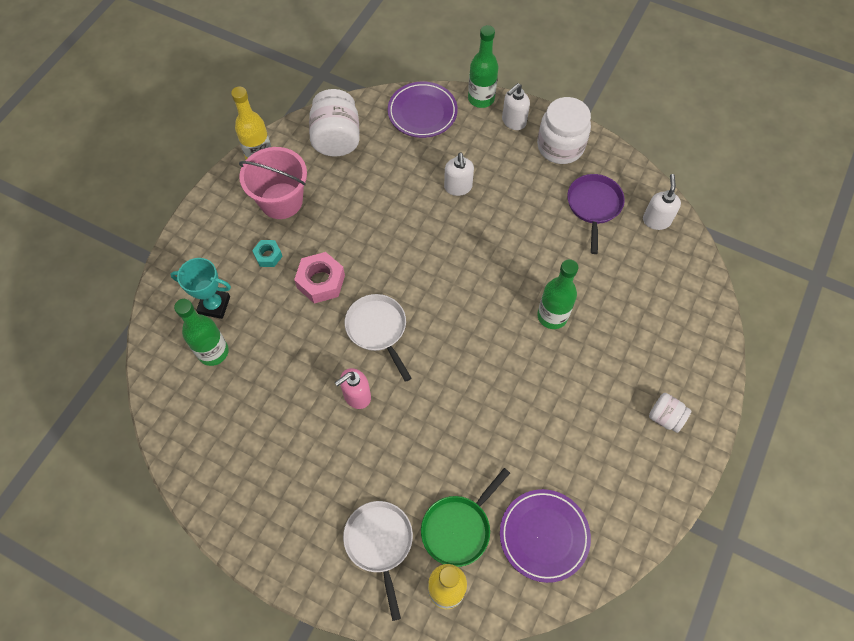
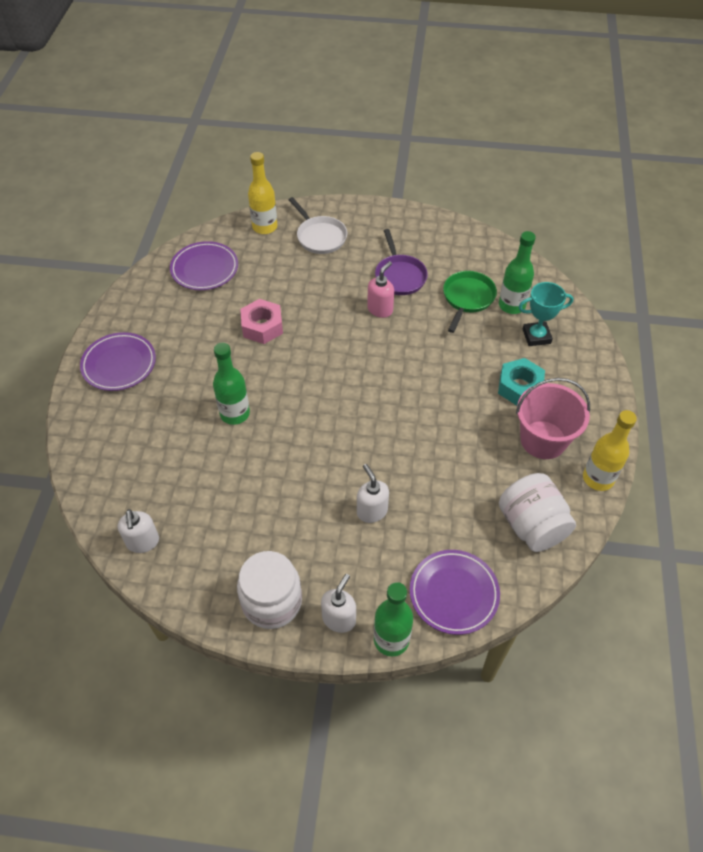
camera: 160 degrees right, 10 degrees down
turquoise nut [252,240,283,267] -> turquoise nut [498,358,545,406], size x1.71
pink nut [294,252,345,304] -> pink nut moved to [240,299,283,344]
white pan [345,294,411,382] -> none
green pan [421,468,510,567] -> green pan moved to [443,271,497,333]
purple pan [567,174,625,254] -> purple pan moved to [375,229,428,295]
white jar [649,393,692,433] -> purple plate [80,332,156,391]

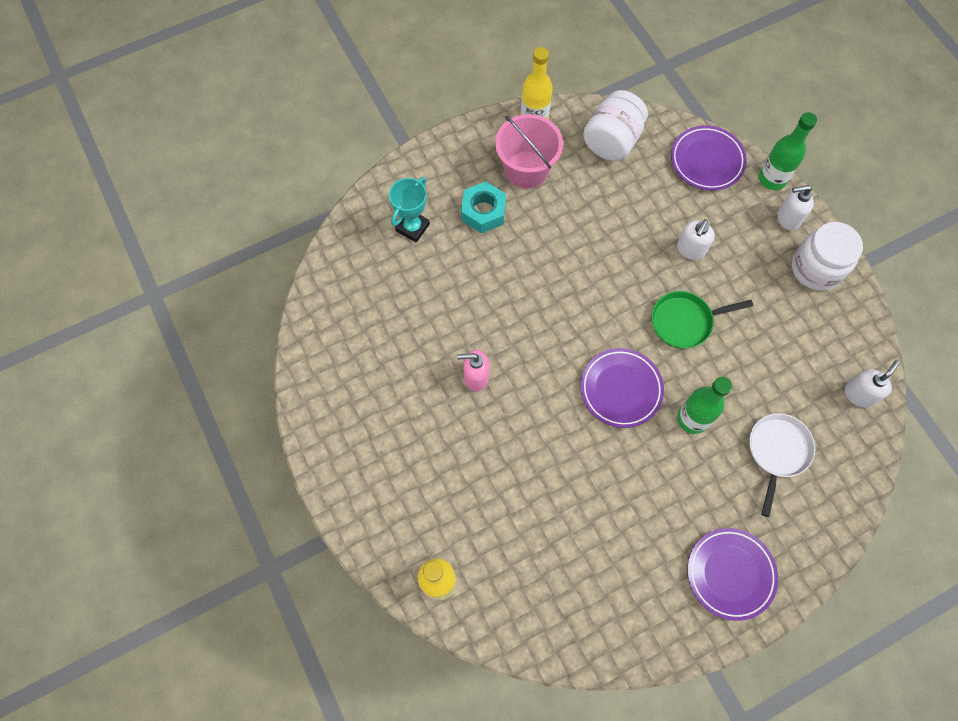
camera: 125 degrees left, 15 degrees up
purple plate [170,241,238,290] -> purple plate moved to [580,348,664,428]
pink nut [240,299,283,344] -> none
white pan [289,197,347,254] -> white pan moved to [749,413,815,517]
purple pan [375,229,428,295] -> none
green pan [443,271,497,333] -> green pan moved to [652,291,753,349]
green bottle [499,231,536,314] -> none
turquoise trophy [519,282,573,346] -> turquoise trophy turned 75 degrees clockwise [389,177,430,243]

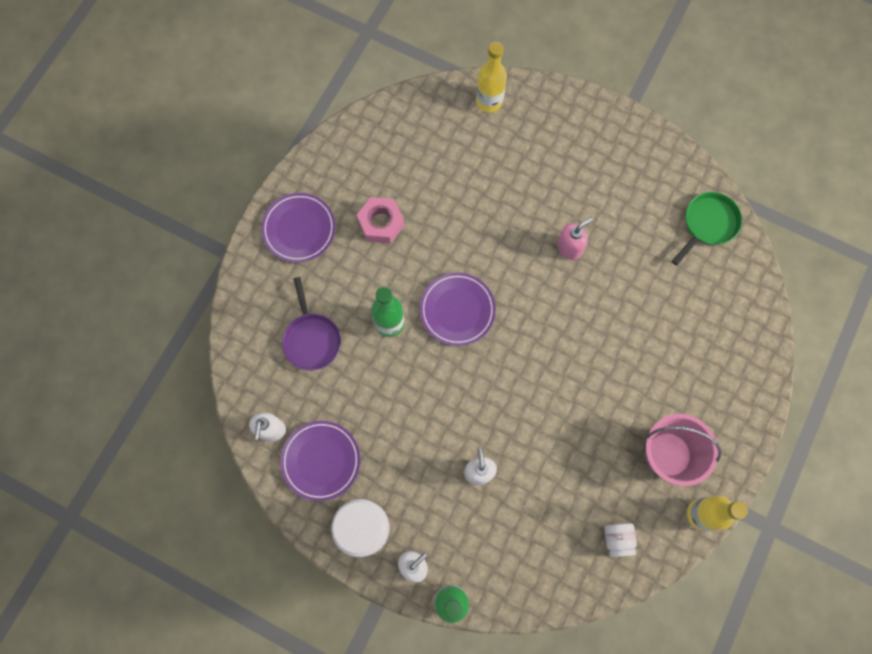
camera: 145 degrees right, 5 degrees up
turquoise trophy [389,177,430,243] -> none
turquoise nut [461,181,506,233] -> none
white jar [583,90,648,161] -> white jar [604,523,637,557], size x0.54
green pan [652,291,753,349] -> green pan moved to [672,192,742,265]
purple plate [671,125,747,190] -> purple plate moved to [280,421,360,501]
white pan [749,413,815,517] -> purple pan [282,277,341,371]
none -> pink nut [357,197,404,244]

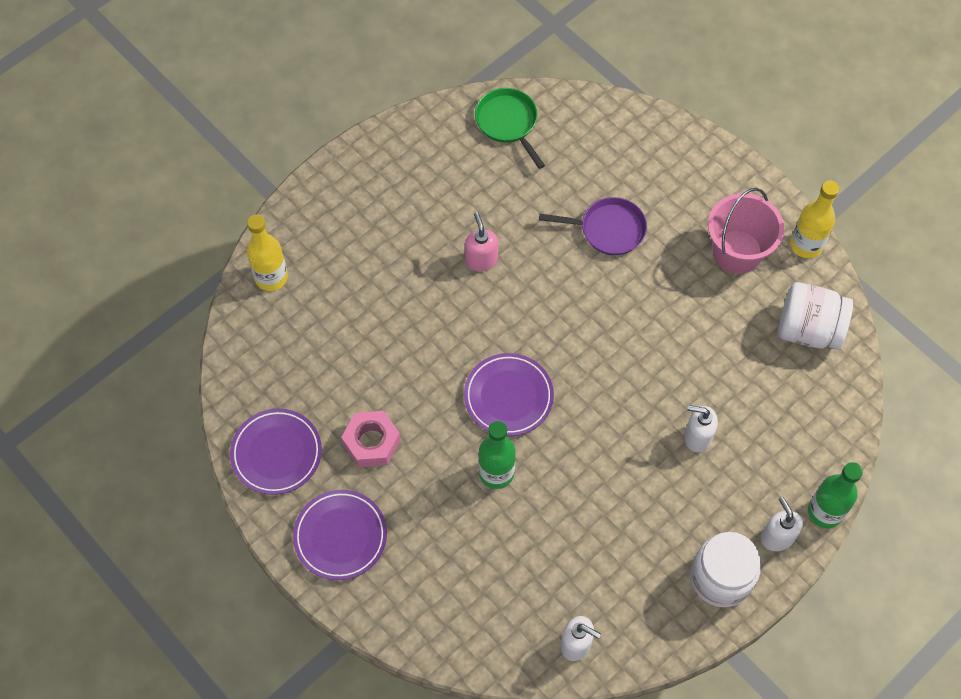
camera: 70 degrees left, 10 degrees down
purple plate [280,421,360,501] -> purple plate moved to [230,409,322,495]
purple pan [282,277,341,371] -> purple pan moved to [539,197,647,255]
white jar [604,523,637,557] -> white jar [779,282,853,350], size x1.87

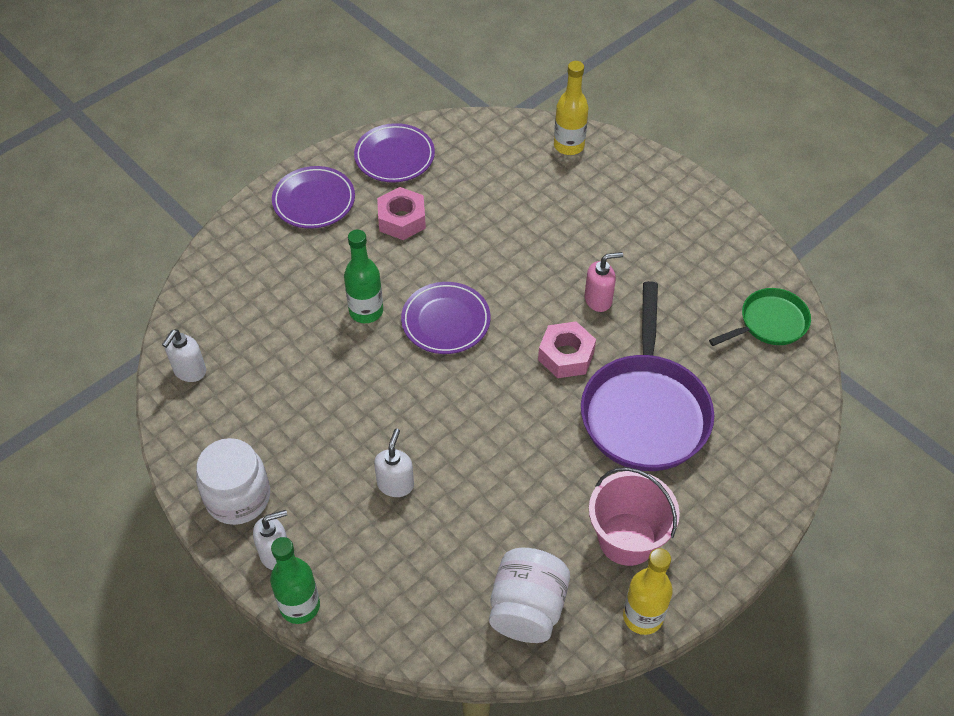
camera: 90 degrees right, 10 degrees down
purple pan [539,197,647,255] -> purple pan [581,281,714,471], size x1.83
none -> pink nut [538,321,596,378]

